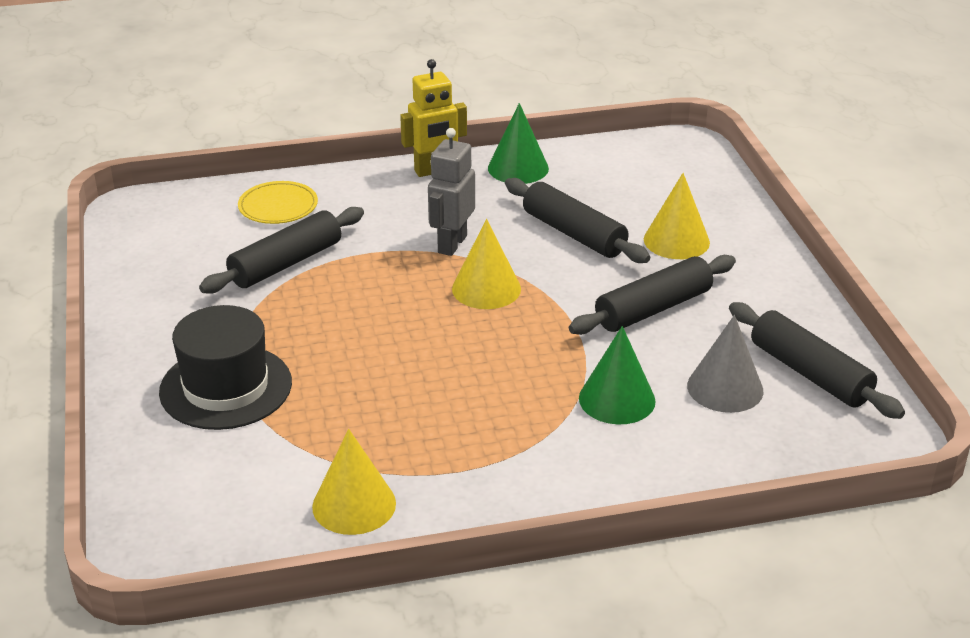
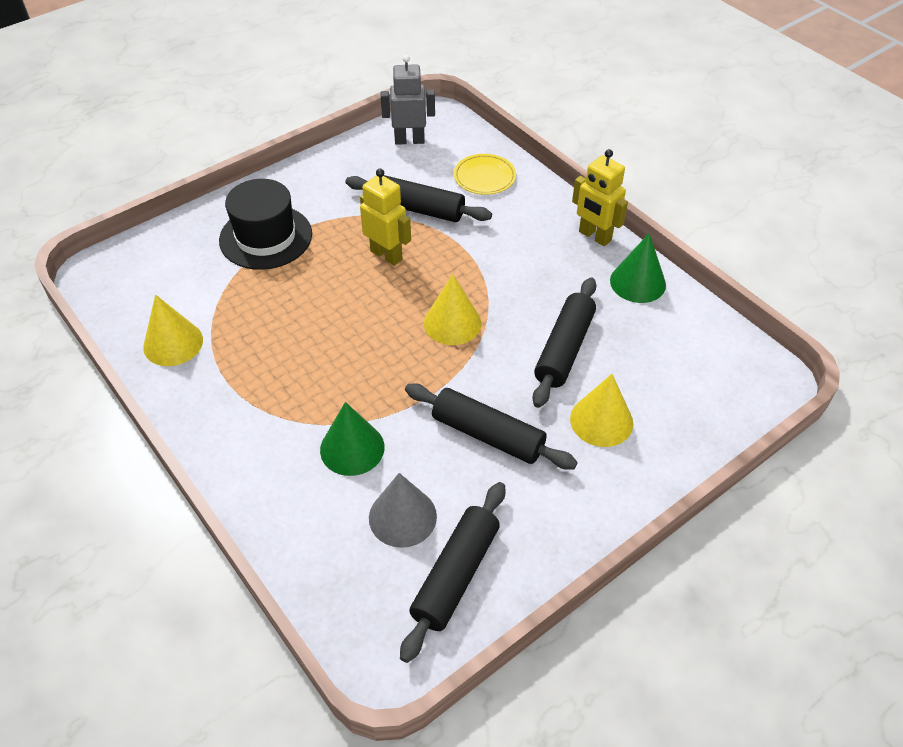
camera: 65 degrees right, 15 degrees up
grey robot [428,128,475,256] -> grey robot moved to [381,55,435,145]
none -> yellow robot [360,169,411,266]

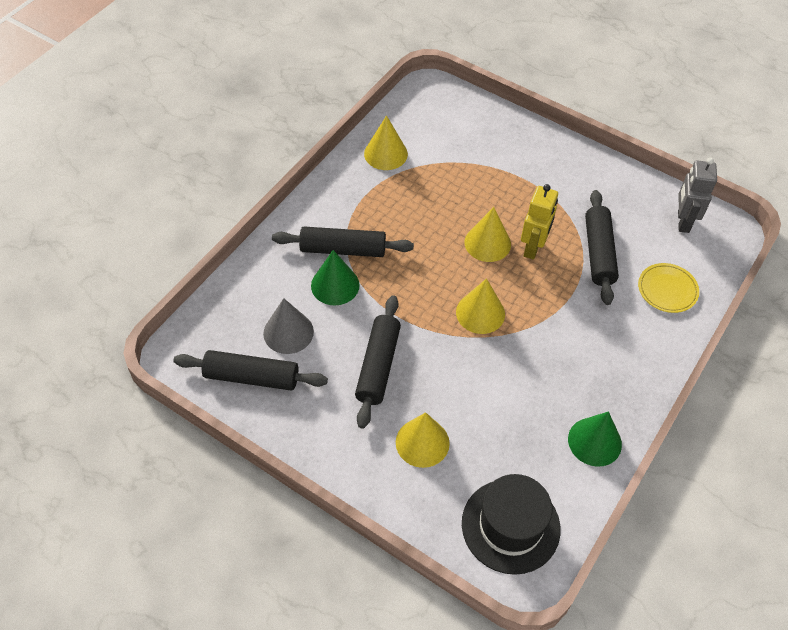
camera: 70 degrees right, 5 degrees up
black hat [219,179,312,270] -> black hat moved to [462,474,560,575]
grey robot [381,55,435,145] -> grey robot turned 150 degrees counterclockwise [678,158,717,233]
black rolling pin [533,278,596,408] -> black rolling pin moved to [272,227,414,257]
yellow robot [572,149,628,246] -> none
none -> yellow cone [465,207,511,262]

